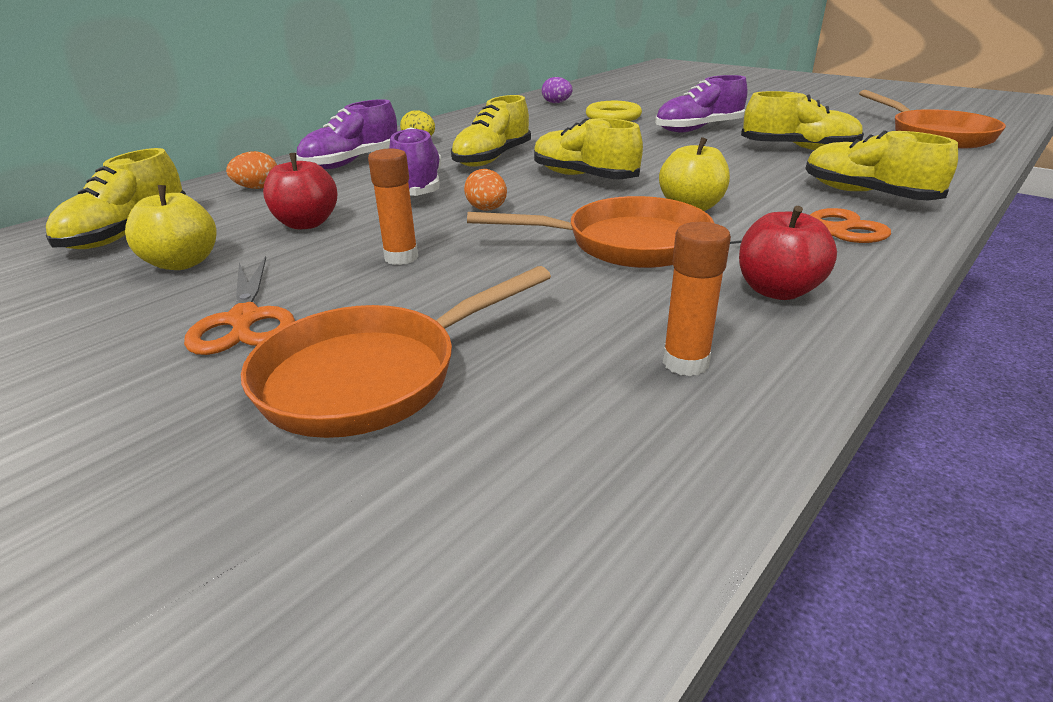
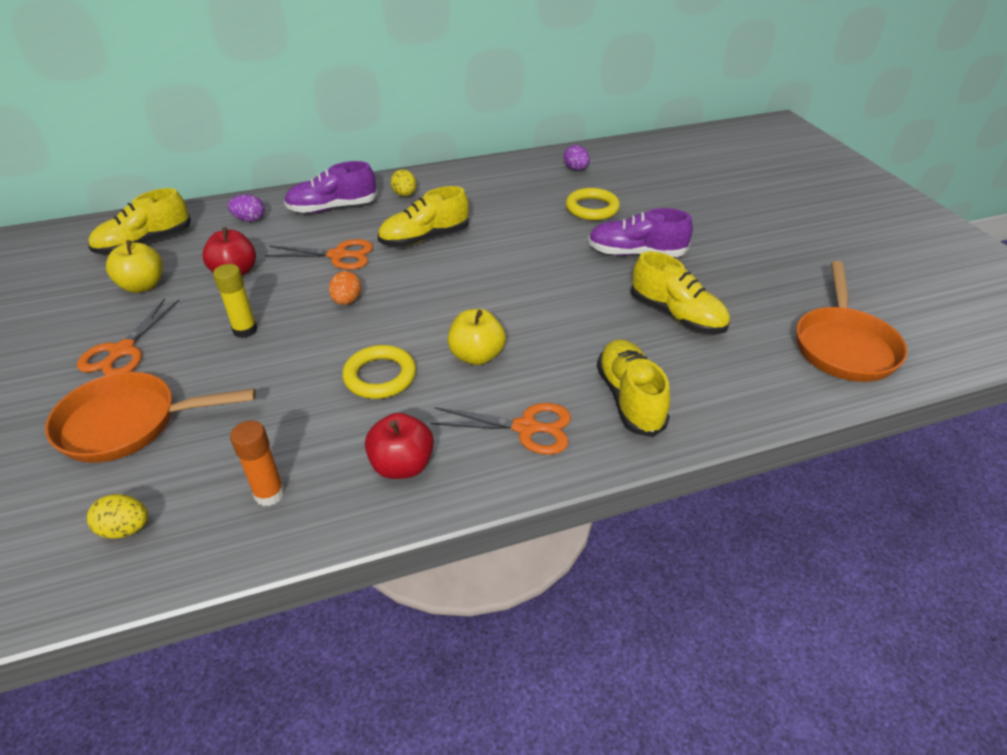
camera: 30 degrees right, 10 degrees up
orange egg [226,151,277,189] -> purple egg [228,194,265,222]
orange glue stick [368,149,418,265] -> yellow glue stick [213,264,257,338]
purple shoe [389,127,441,196] -> orange scissors [265,239,373,270]
orange pan [467,196,714,268] -> yellow ring [342,345,416,399]
yellow shoe [534,118,643,179] -> none
none -> yellow egg [87,494,148,539]

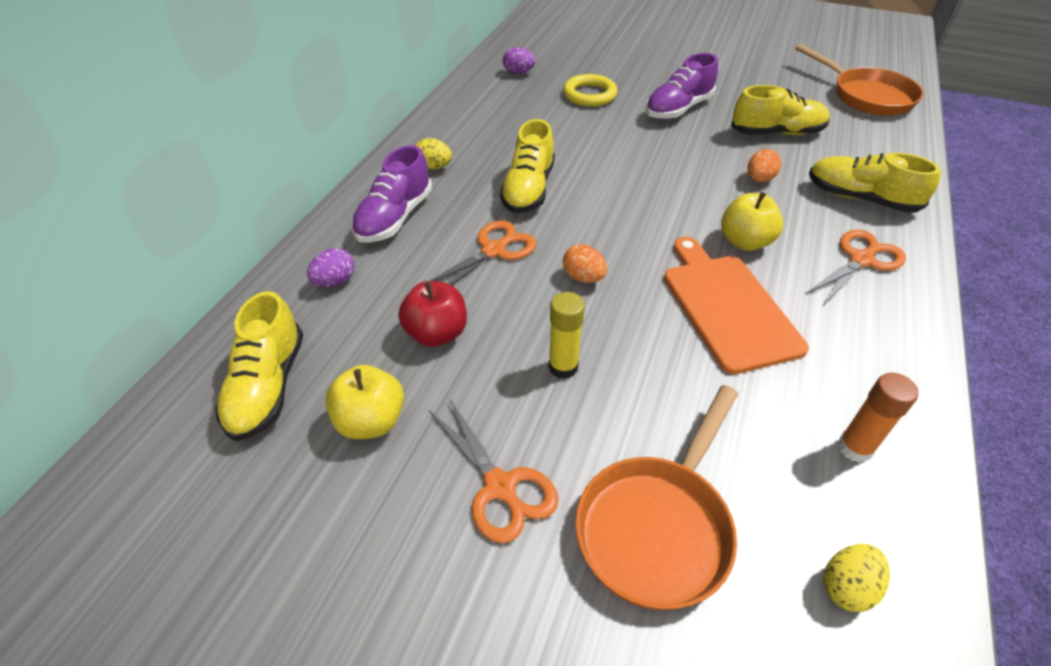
camera: 50 degrees left, 5 degrees up
yellow ring [342,345,416,399] -> orange cutting board [664,237,809,374]
red apple [365,413,434,479] -> none
none -> orange egg [747,149,782,182]

